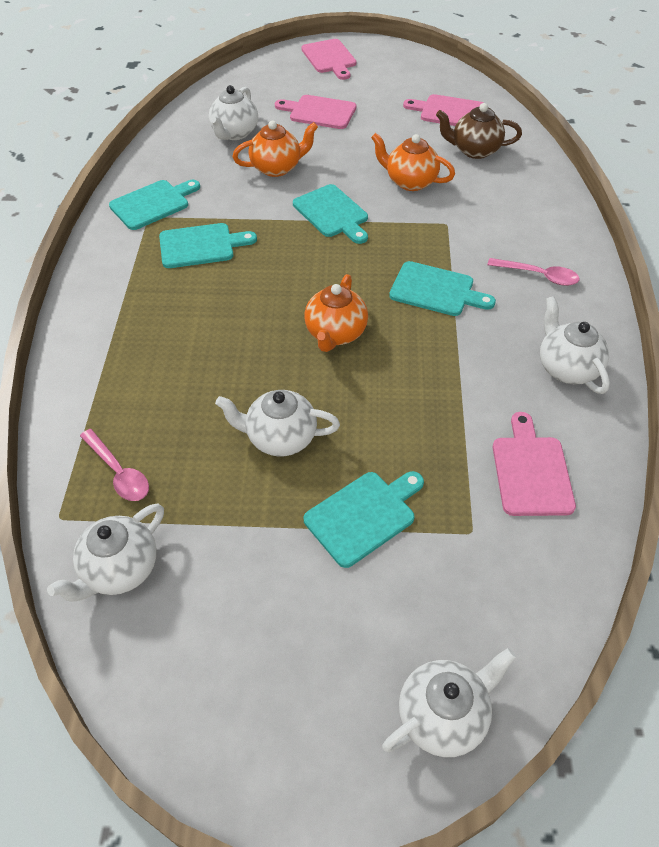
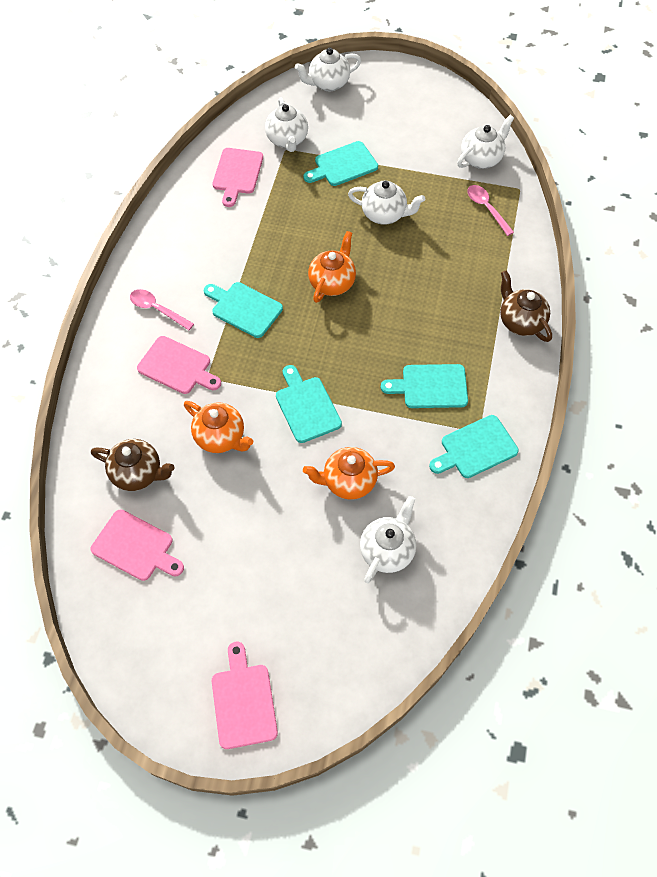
camera: 170 degrees left, 10 degrees up
pink cutting board [275,95,356,129] -> pink cutting board moved to [137,336,221,394]
white teapot [540,296,610,394] -> white teapot moved to [265,97,308,152]
none -> brown teapot [500,270,552,342]

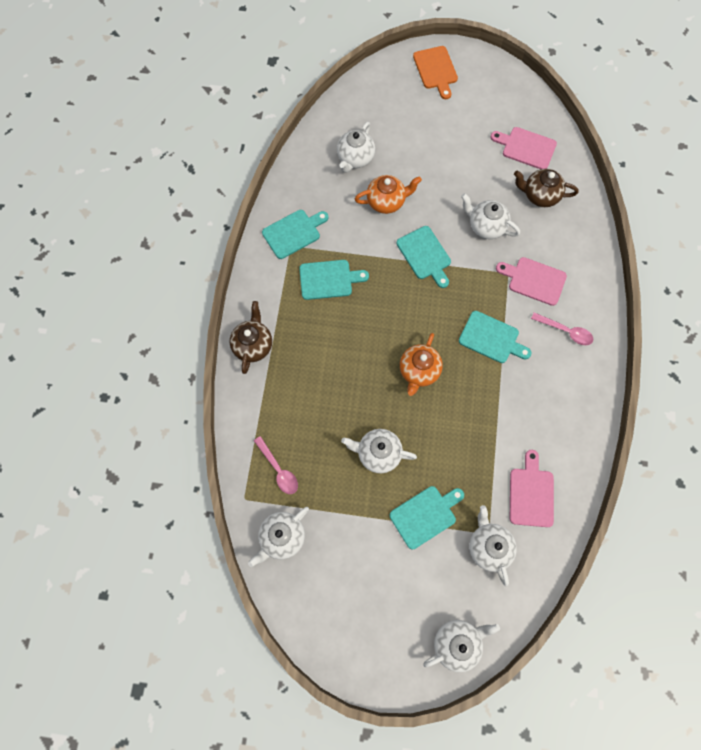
camera: 175 degrees right, 10 degrees up
orange teapot [184,401,253,453] -> white teapot [461,193,520,239]
pink cutting board [212,642,278,749] -> orange cutting board [413,46,458,99]
brown teapot [500,270,552,342] -> brown teapot turned 135 degrees counterclockwise [230,301,272,374]

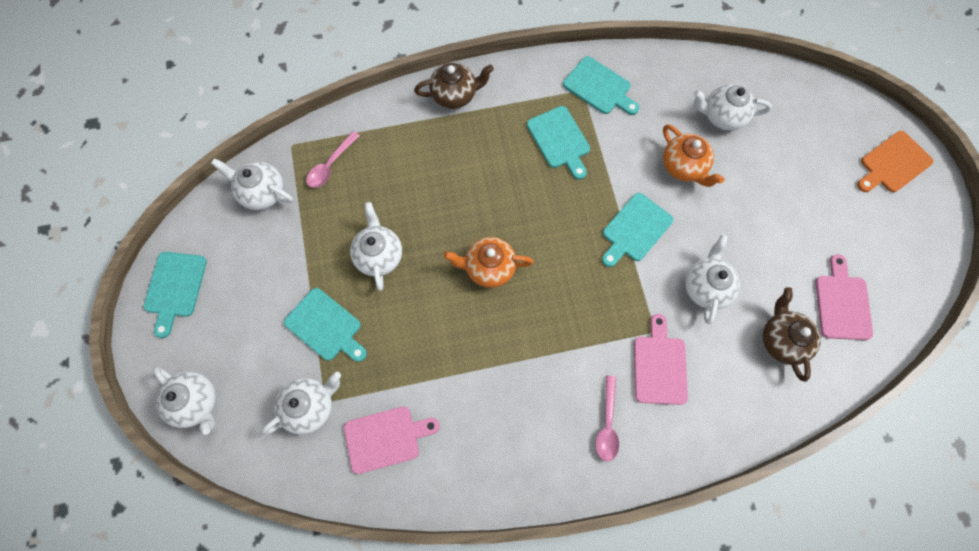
camera: 70 degrees right, 0 degrees up
turquoise cutting board [459,311,531,363] -> turquoise cutting board moved to [144,252,207,338]

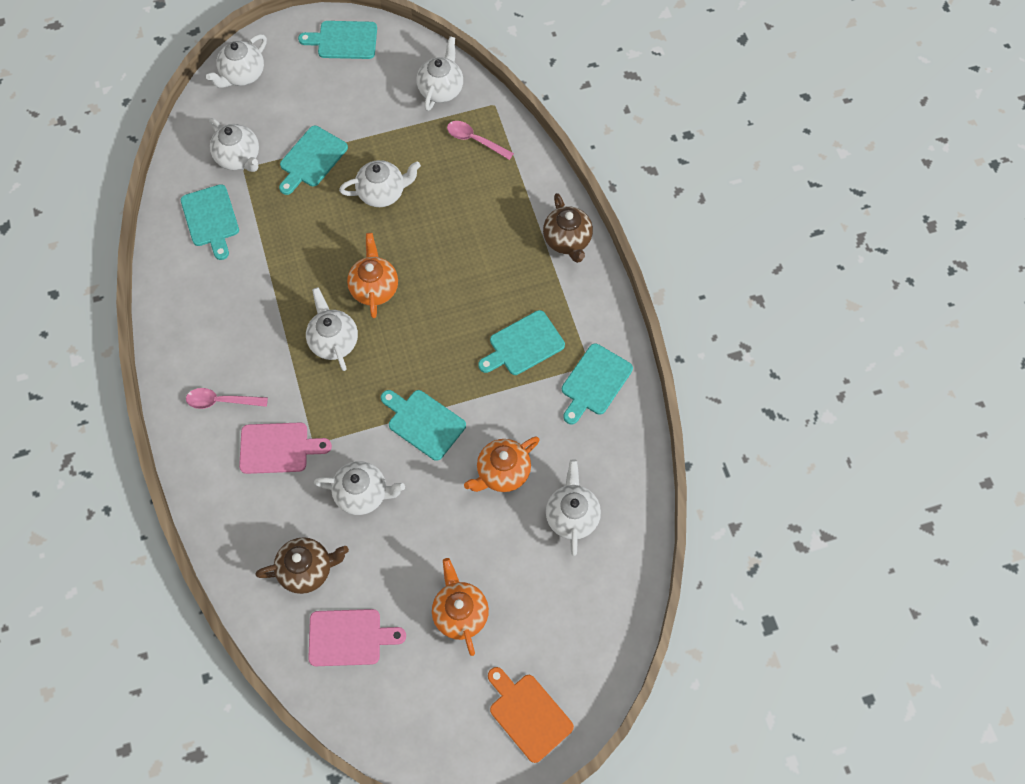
camera: 85 degrees right, 5 degrees down
pink cutting board [344,406,440,474] -> turquoise cutting board [181,184,239,260]
none -> white teapot [306,287,358,371]
none -> orange teapot [432,558,489,656]

